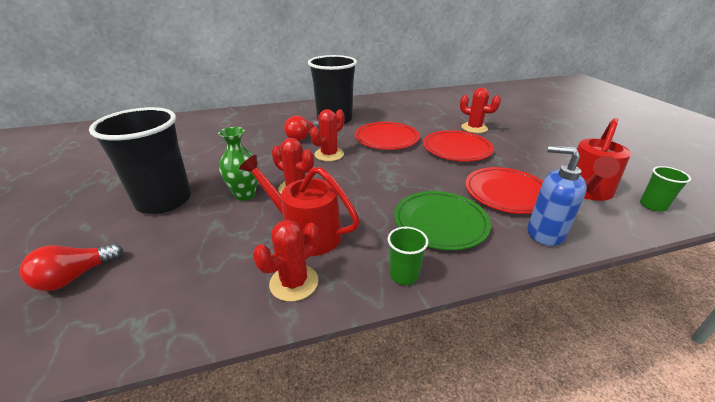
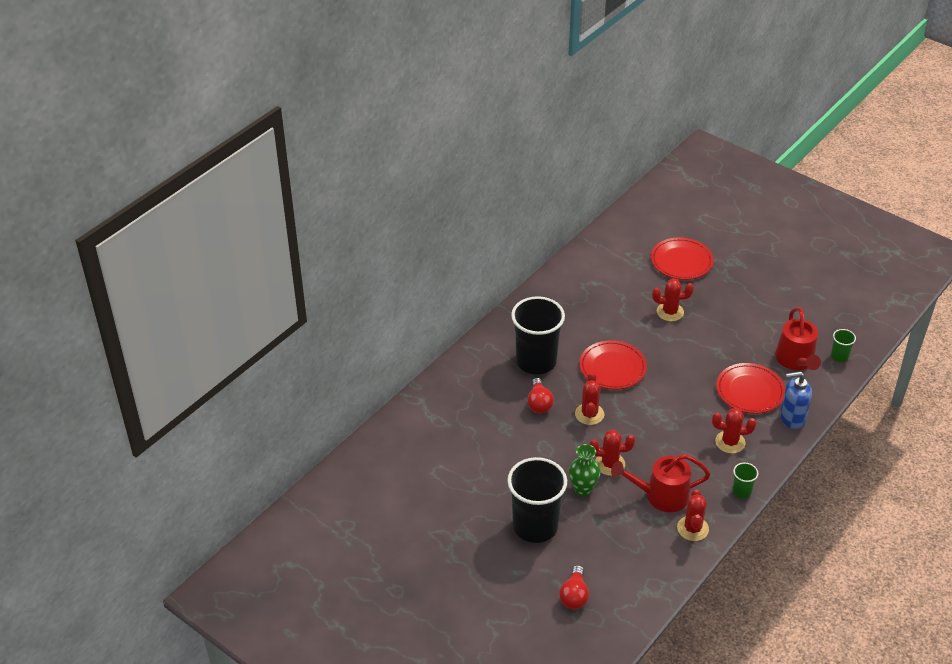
camera: 35 degrees left, 10 degrees up
green plate [394,191,491,250] -> red cactus [712,408,756,453]
red plate [423,130,494,162] -> red plate moved to [651,237,714,280]

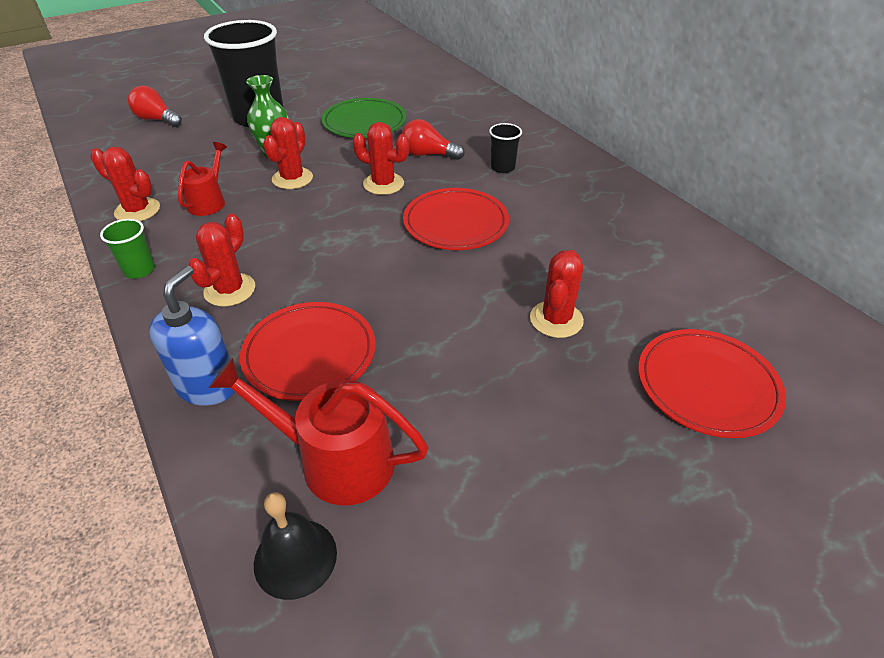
camera: 110 degrees right, 0 degrees up
black cup [511,296,565,374] -> black cup [489,123,522,173], size x0.43
red watering can [611,454,710,512] -> red watering can [178,142,227,216], size x0.63
green cup [831,329,856,362] -> black bell [254,492,337,600]
none -> green plate [321,98,406,138]

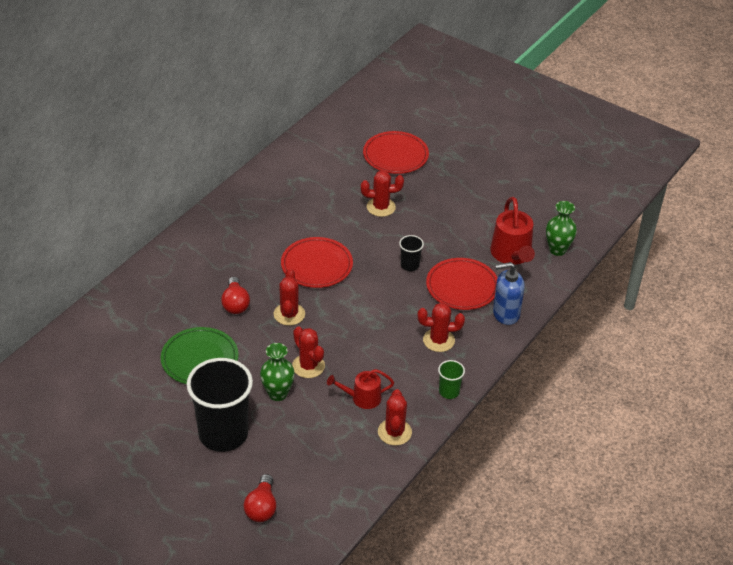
camera: 115 degrees left, 0 degrees up
black bell [254,492,337,600] -> green vase [546,201,577,256]
red cactus [263,117,313,189] -> red cactus turned 60 degrees clockwise [292,326,325,378]
black cup [489,123,522,173] -> black cup moved to [399,235,424,271]

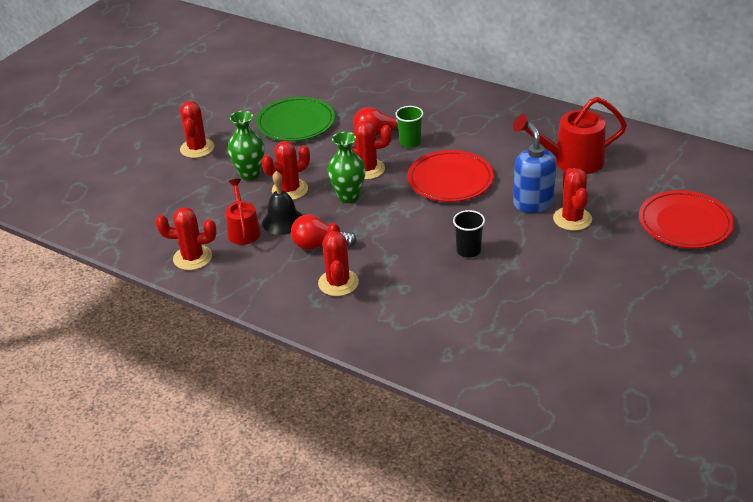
camera: 90 degrees right, 5 degrees down
black cup [186,358,253,452] -> red cactus [180,101,214,158]
red light bulb [244,474,276,522] -> red light bulb moved to [291,214,357,250]
red plate [426,258,497,310] -> none
green cup [438,360,465,399] -> green cup moved to [395,106,423,148]
red watering can [490,197,535,265] -> red watering can moved to [513,97,627,174]
blue soap dispenser [493,262,525,325] -> blue soap dispenser moved to [513,123,556,213]
green vase [546,201,577,256] -> green vase moved to [328,132,366,203]
none -> black bell [262,171,302,235]

